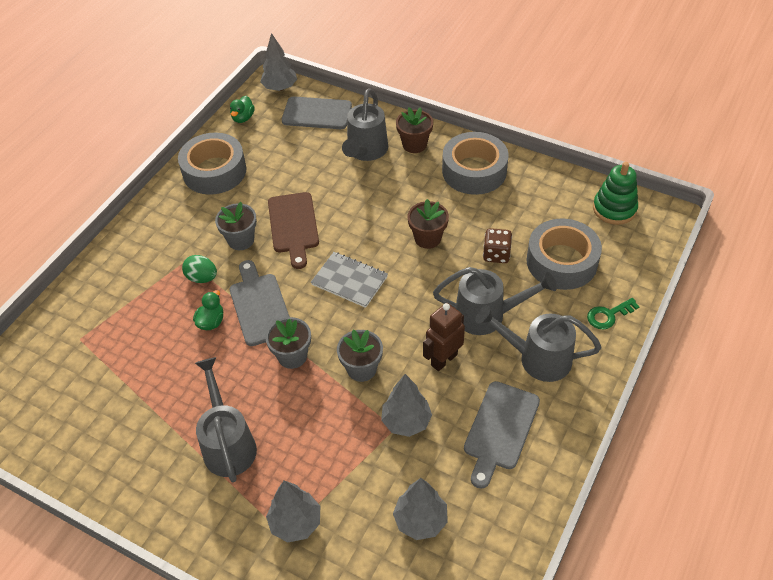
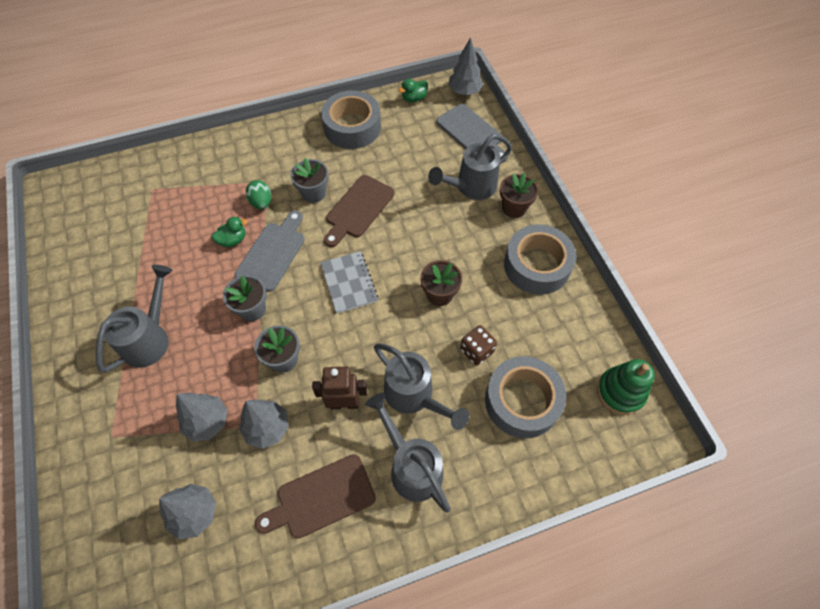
camera: 40 degrees right, 10 degrees up
grey tree [266,480,320,543] -> grey tree moved to [176,393,227,442]
grey cutting board [464,381,540,489] -> brown cutting board [255,454,376,539]
green key [587,298,640,330] -> none

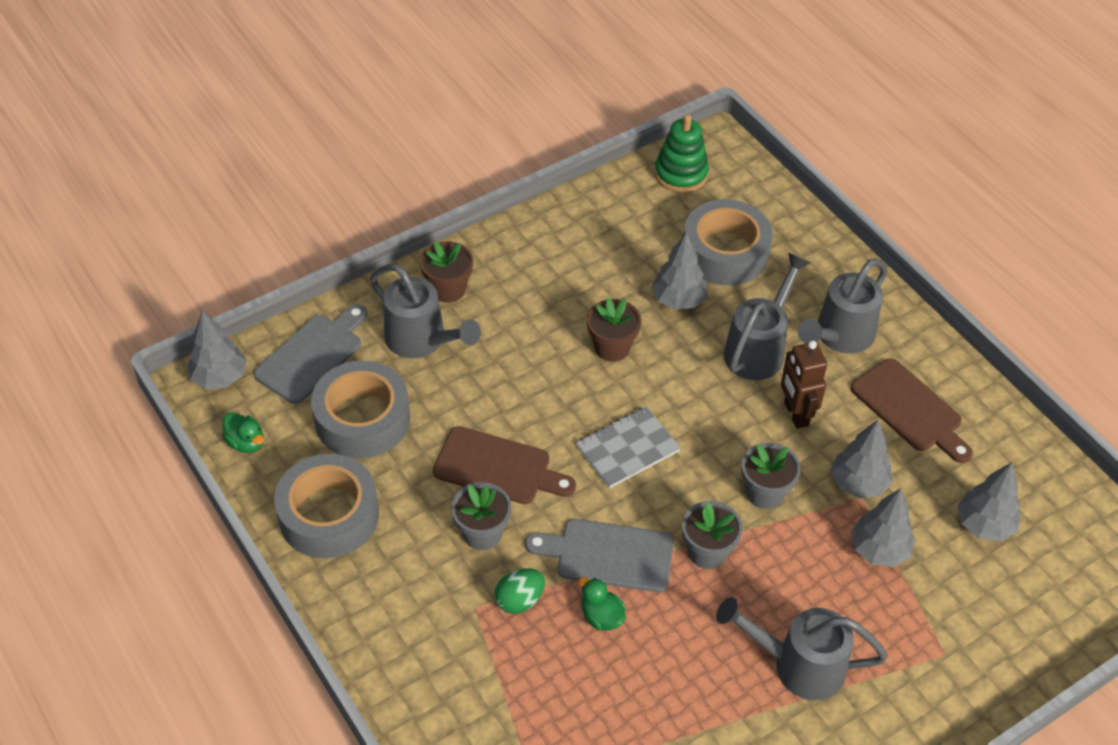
camera: 105 degrees left, 10 degrees down
brown dice [460,325,497,365] -> grey tree [651,232,707,310]
grey tape [504,224,577,295] -> grey tape moved to [311,361,410,458]

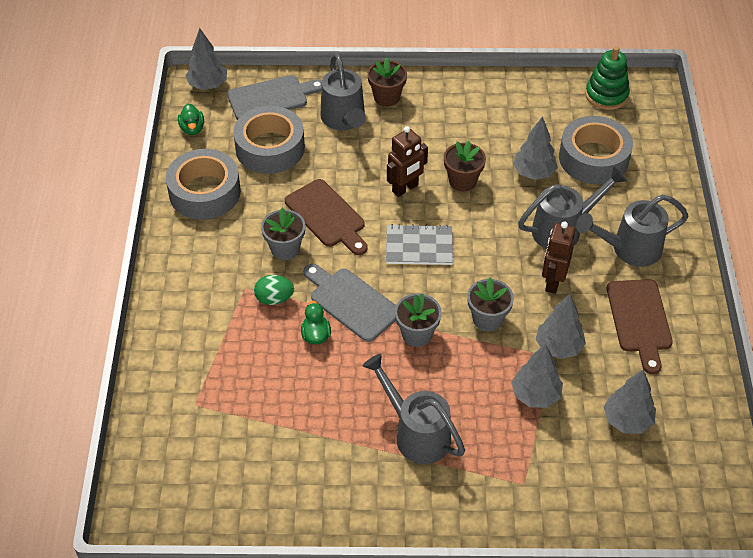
camera: 35 degrees right, 0 degrees up
none -> brown robot [387,126,428,197]

